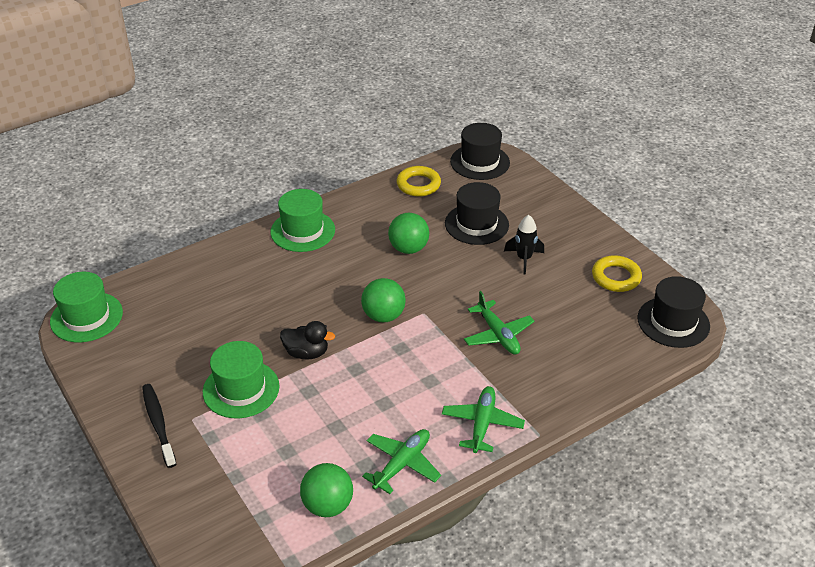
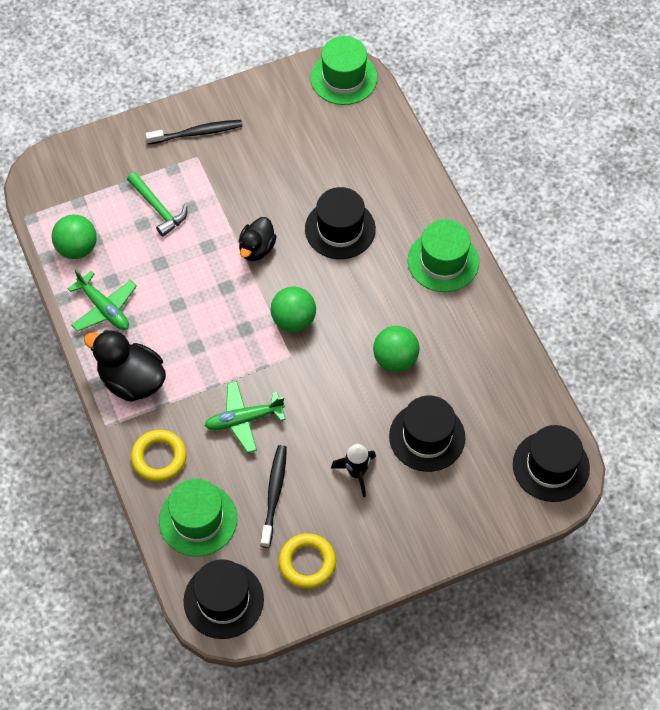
camera: 100 degrees right, 20 degrees up
green hat [203,341,279,418] -> green hat moved to [159,479,237,556]
yellow ring [397,166,441,197] -> yellow ring moved to [131,430,187,482]
green plane [442,386,525,453] -> black duck [84,330,166,402]
none -> green hammer [127,172,187,237]
none -> black toothbrush [261,445,287,548]
none -> black hat [305,187,376,259]

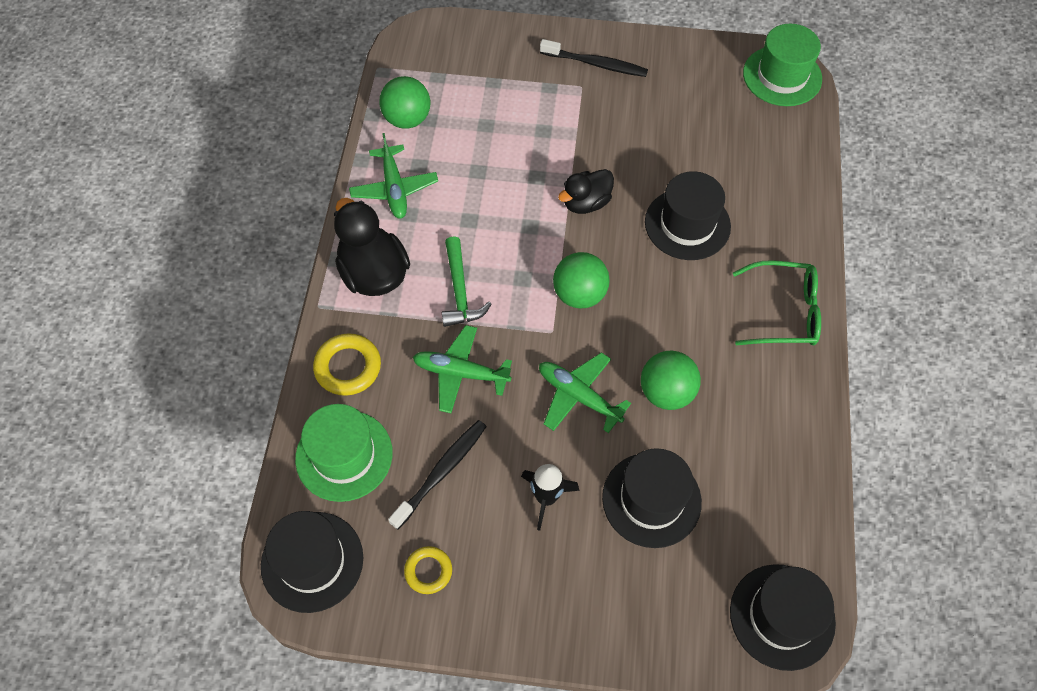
camera: 30 degrees right, 0 degrees up
green hammer [127,172,187,237] -> green hammer moved to [442,236,492,327]
yellow ring [279,533,336,589] -> yellow ring [404,546,452,594], size x0.65
green hat [408,219,479,292] -> green glasses [733,261,821,345]
none -> green plane [539,352,631,433]

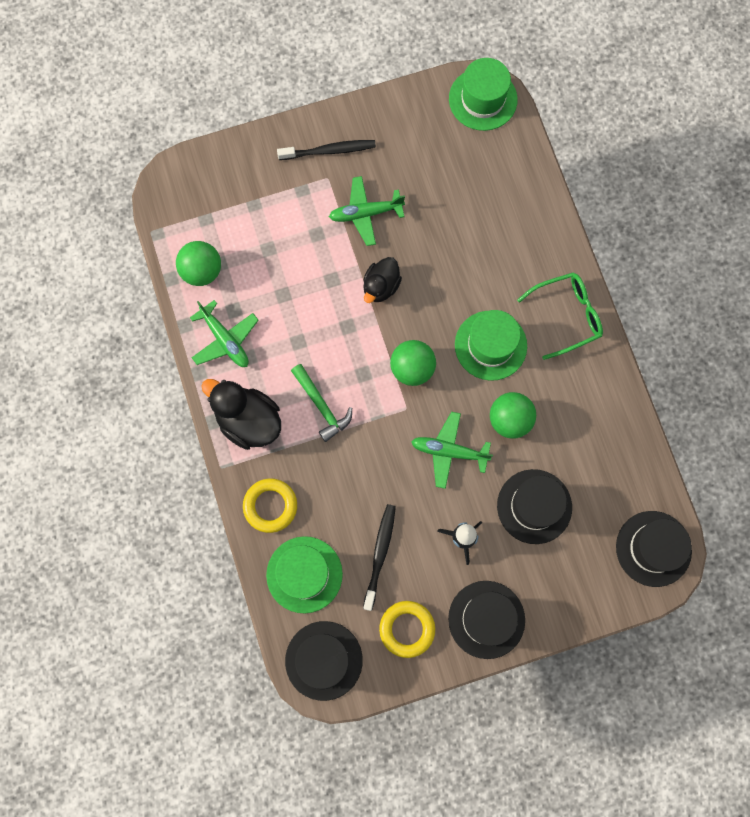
camera: 25 degrees left, 15 degrees up
yellow ring [404,546,452,594] -> yellow ring [379,601,435,658], size x1.55
green plane [413,325,512,413] -> green plane moved to [329,176,405,246]
black hat [645,171,731,260] -> black hat moved to [448,581,525,659]
none -> green hat [455,310,527,381]

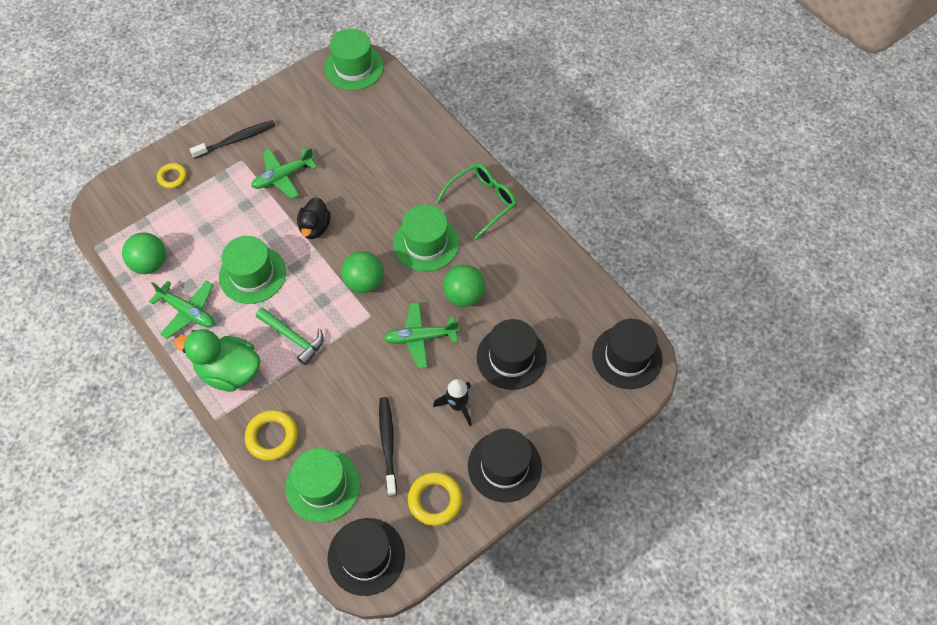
camera: 20 degrees left, 15 degrees down
black duck [201,379,281,450] -> green duck [174,329,261,392]
none -> yellow ring [157,163,187,189]
none -> green hat [219,236,286,304]

